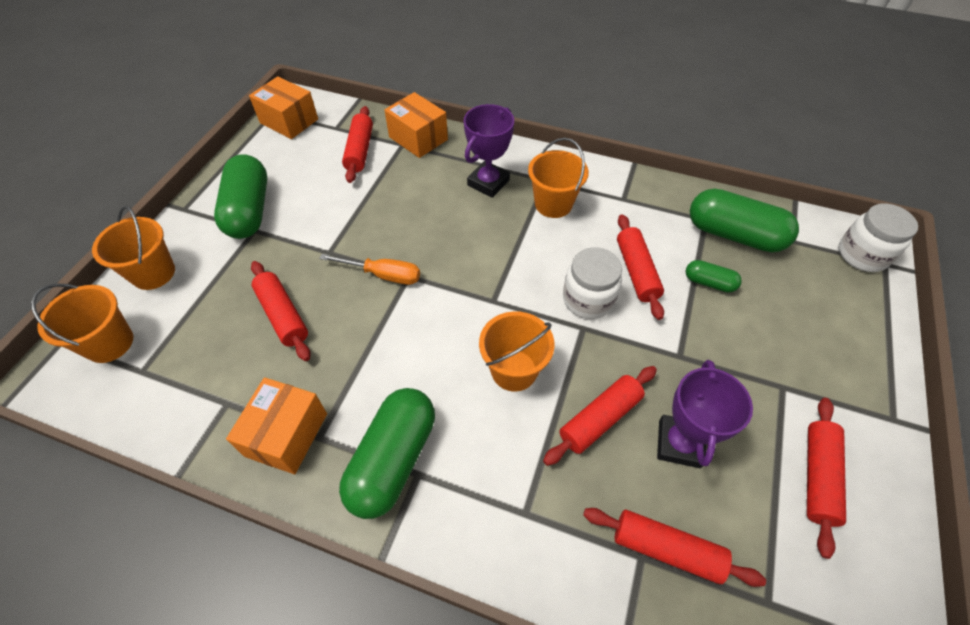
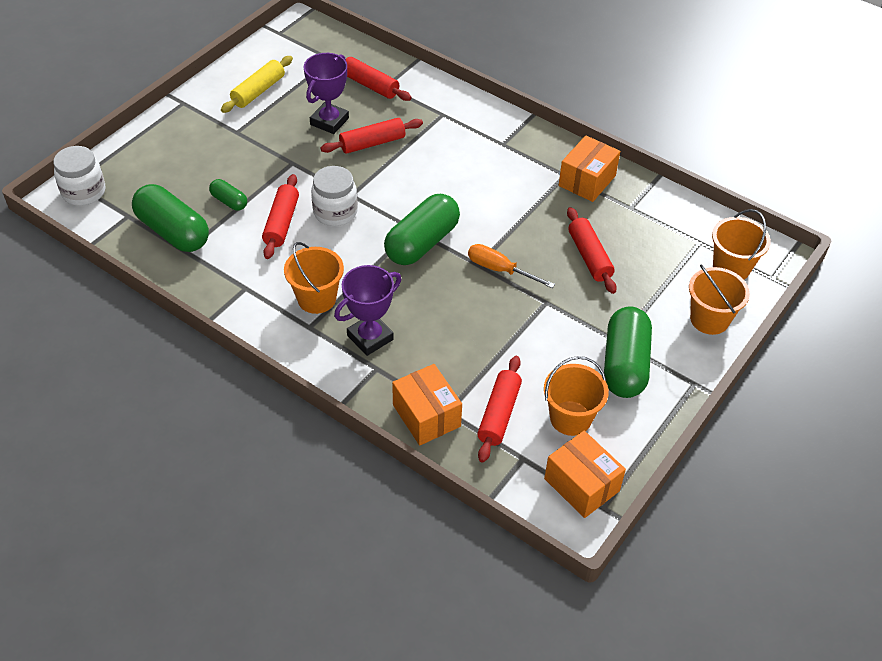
camera: 165 degrees left, 5 degrees down
green capsule [339,388,435,519] -> green capsule moved to [384,194,460,265]
orange bucket [479,311,555,392] -> orange bucket moved to [544,356,609,436]
red rolling pin [807,398,846,559] -> yellow rolling pin [221,56,293,113]

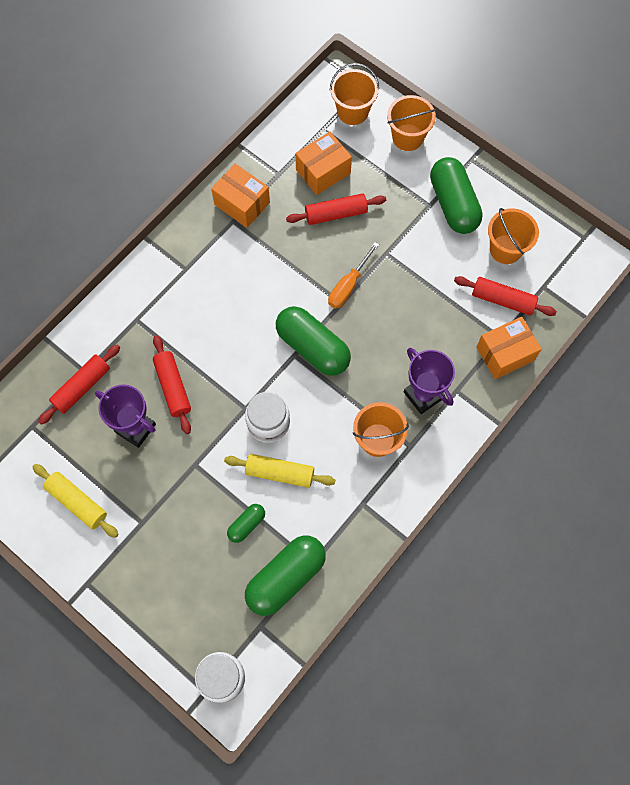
camera: 85 degrees left, 20 degrees up
red rolling pin [262,174,299,259] -> yellow rolling pin [224,454,335,488]
orange box [544,431,626,518] -> orange box moved to [295,132,352,195]
green capsule [604,307,652,398] -> green capsule turned 60 degrees clockwise [430,157,483,234]

